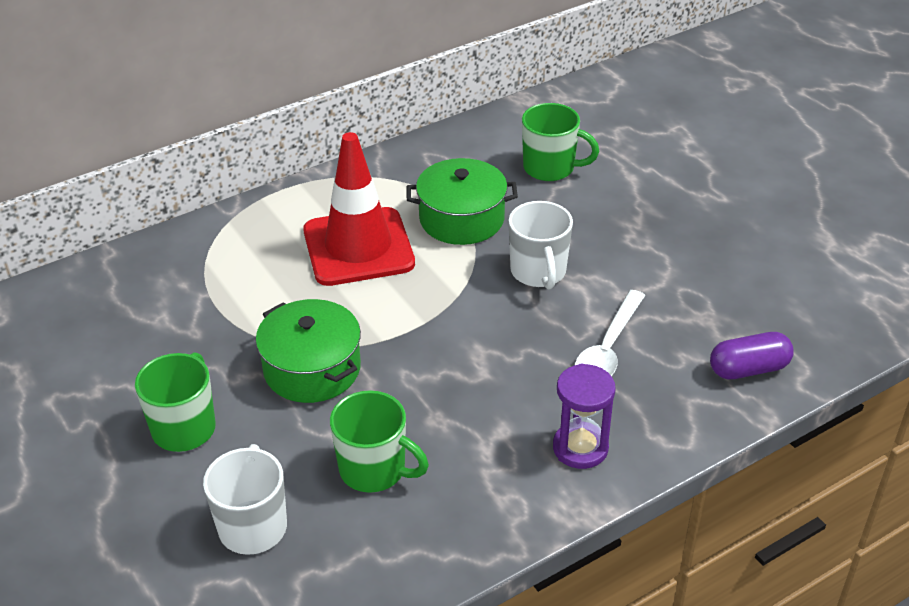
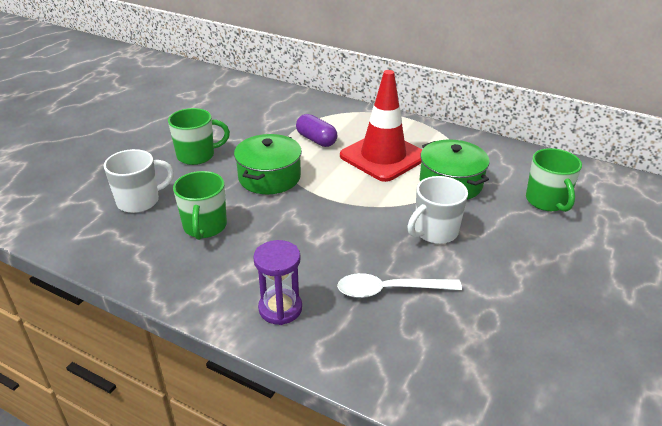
camera: 60 degrees right, 5 degrees down
purple capsule [710,332,794,379] -> purple capsule moved to [296,114,337,147]

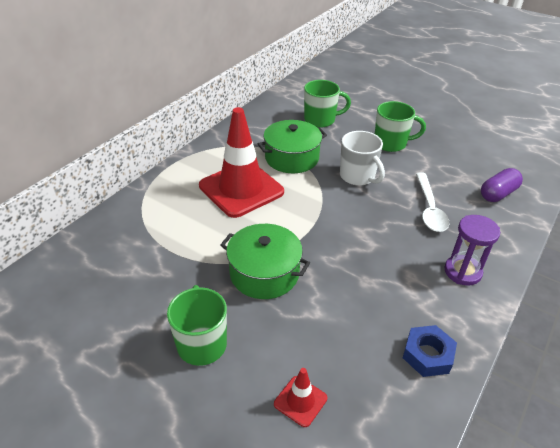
camera: 85 degrees left, 5 degrees up
white mug [104,149,174,213] -> red traffic cone [274,368,327,427]
green mug [173,171,227,240] -> green mug moved to [375,101,426,152]
purple capsule [296,114,337,147] -> purple capsule moved to [481,168,523,202]
none -> blue nut [403,325,457,377]

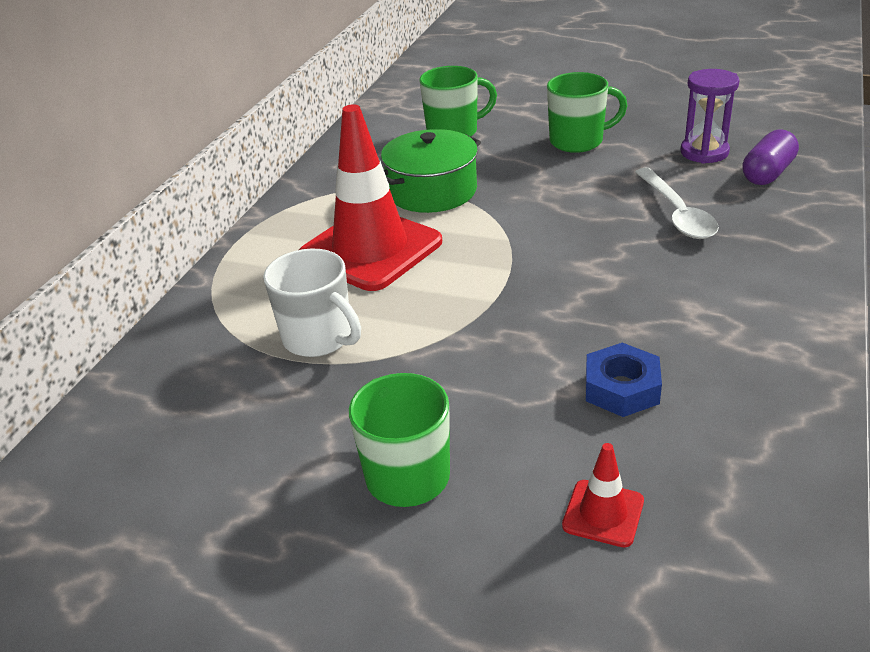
camera: 10 degrees left, 5 degrees down
green pot [220,224,310,299] -> none
white mug [340,131,385,185] -> white mug moved to [263,249,361,357]
blue nut [403,325,457,377] -> blue nut moved to [586,343,662,417]
purple hourglass [444,215,500,286] -> purple hourglass moved to [681,69,740,164]

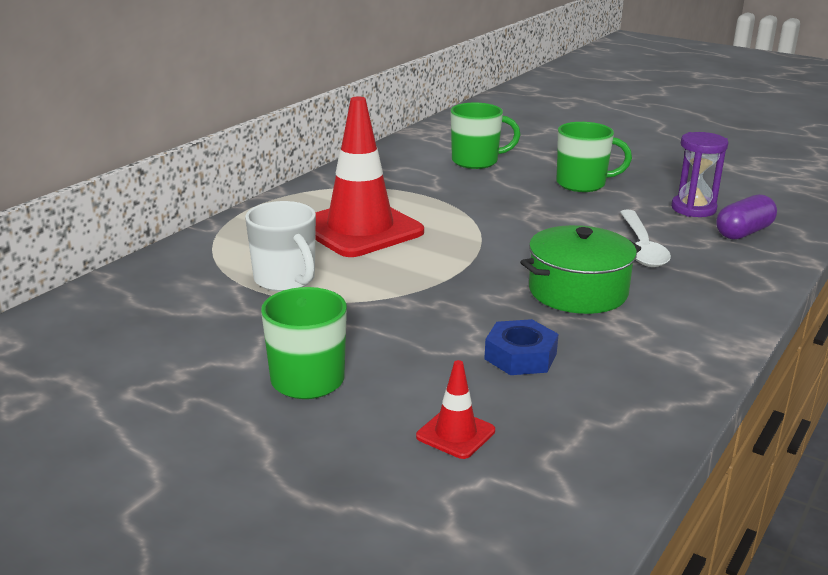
camera: 10 degrees right, 10 degrees down
green pot [381,129,481,213] -> green pot moved to [520,225,641,314]

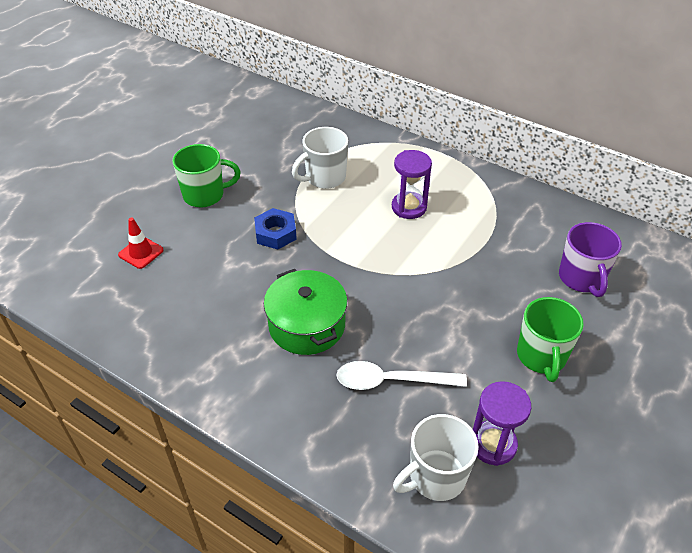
camera: 90 degrees right, 20 degrees up
red traffic cone [315,97,424,257] -> purple hourglass [392,150,432,219]
green mug [451,103,521,169] -> purple mug [559,222,622,297]
blue nut [484,319,559,375] -> blue nut moved to [254,208,297,250]
purple capsule [716,194,777,240] -> white mug [393,414,479,501]

